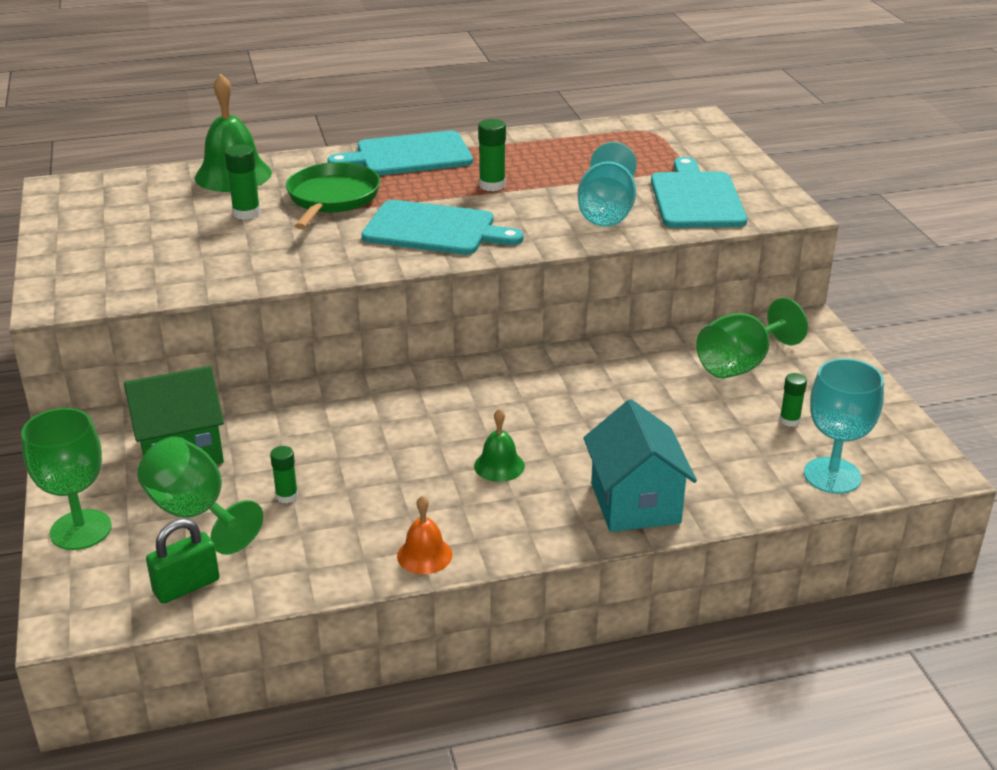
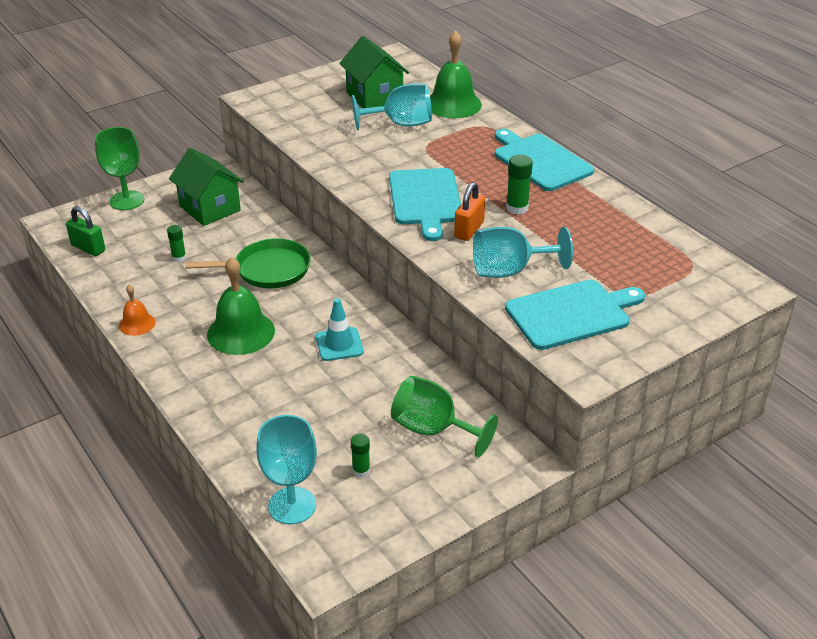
camera: 70 degrees right, 5 degrees up
green goblet [137,437,263,555] -> none
green glue stick [225,145,261,220] -> turquoise goblet [352,84,432,130]
green pan [286,162,380,229] -> green pan moved to [185,238,311,288]
green bell [474,408,525,482] -> green bell [207,257,275,355], size x1.86
turquoise house [583,399,697,532] -> none
none -> turquoise traffic cone [316,298,364,361]
none -> green house [339,36,409,108]
none -> orange padlock [454,182,485,241]

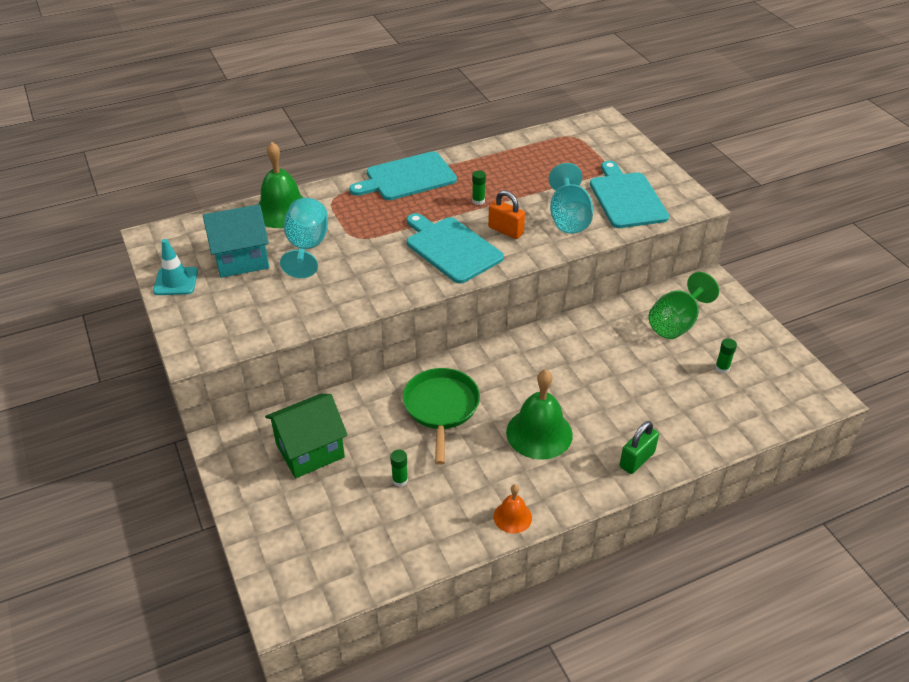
camera: 80 degrees left, 5 degrees up
green padlock [66,206,105,256] -> green padlock moved to [620,421,659,474]
green goblet [95,127,145,210] -> none
turquoise goblet [256,415,317,525] -> none
turquoise traffic cone [316,298,364,361] -> turquoise traffic cone moved to [153,239,198,295]
green house [339,36,409,108] -> turquoise house [203,204,269,278]
turquoise cutting board [389,168,461,241] -> turquoise cutting board turned 135 degrees counterclockwise [407,213,504,284]
green glue stick [506,154,533,215] -> green glue stick [472,170,486,205], size x0.67

